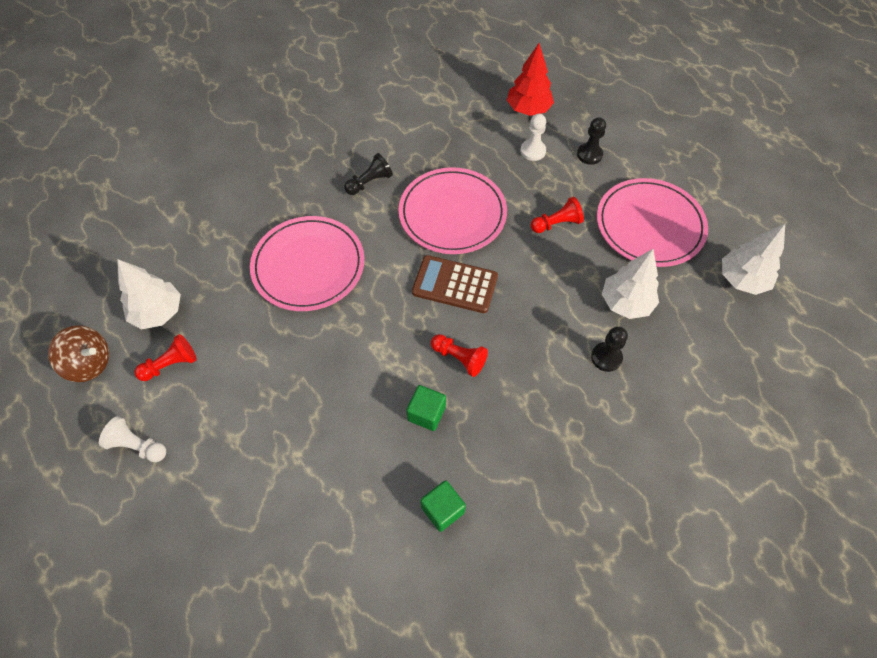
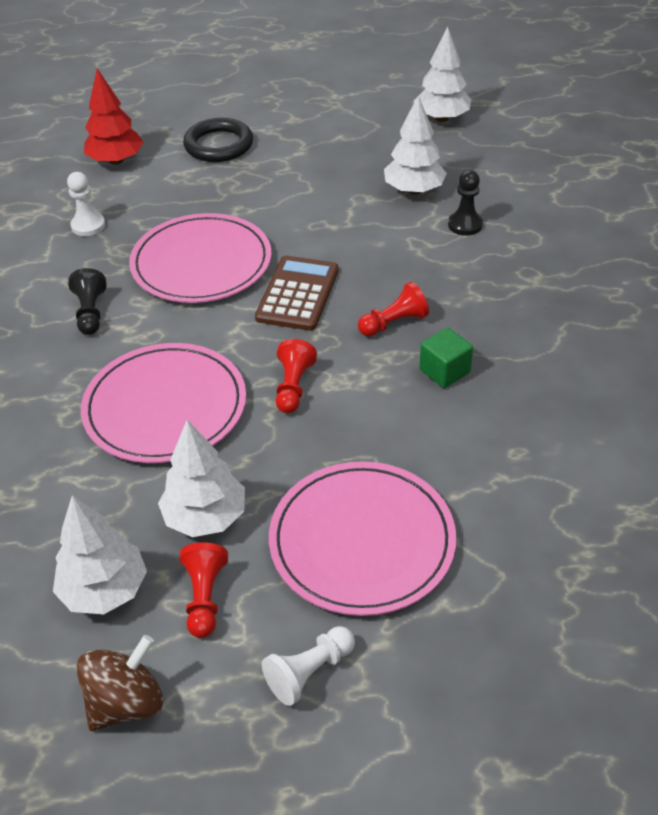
camera: 60 degrees left, 15 degrees down
brown calculator [412,255,498,313] -> brown calculator turned 150 degrees clockwise [255,256,339,331]
green cube [420,480,466,532] -> none
white pawn [521,114,546,161] -> white pawn moved to [67,172,105,236]
red pawn [531,197,584,233] -> red pawn moved to [276,339,317,413]
black pawn [577,117,606,165] -> black ring [183,118,253,162]
pink plate [597,178,708,267] -> pink plate moved to [269,461,456,616]
none -> white tree [158,420,245,537]

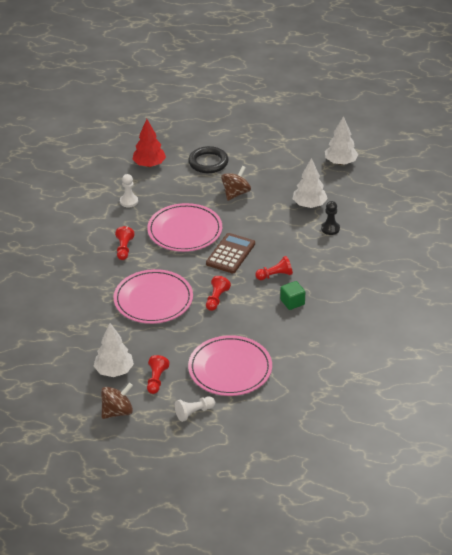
camera: 10 degrees right, 5 degrees down
black pawn [69,268,106,335] -> red pawn [115,226,135,260]
white tree [158,420,245,537] -> none
none -> brown spinning top [221,166,251,201]

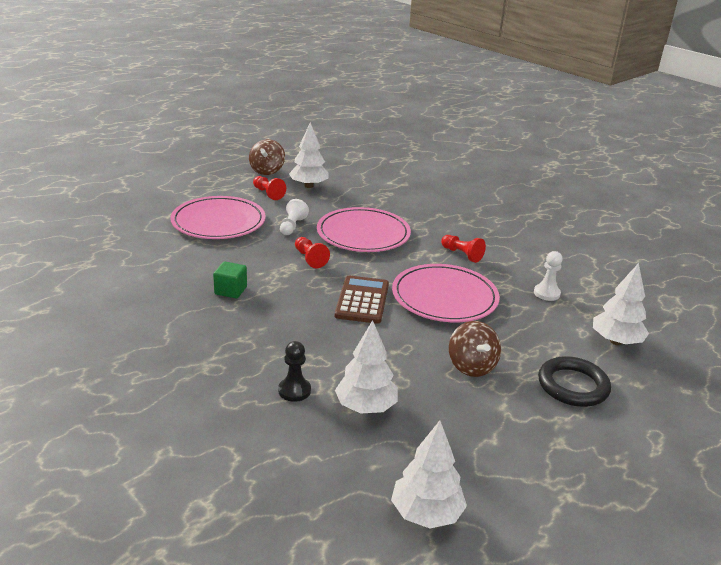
camera: 130 degrees right, 10 degrees down
red tree [132,119,166,167] -> white tree [593,263,649,345]
white pawn [175,396,215,422] -> white pawn moved to [280,199,309,235]
brown calculator [206,233,255,273] -> brown calculator turned 150 degrees counterclockwise [335,276,389,324]
red pawn [255,256,293,280] -> none

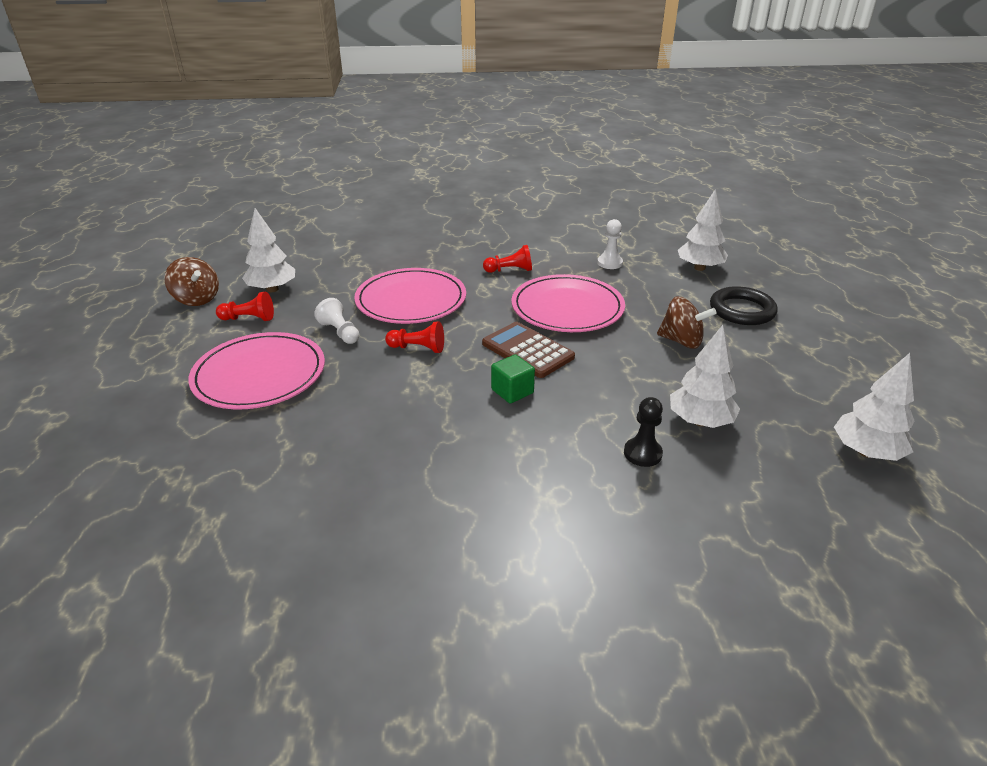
camera: 50 degrees left, 5 degrees up
green cube [213,262,247,298] -> green cube moved to [491,354,535,404]

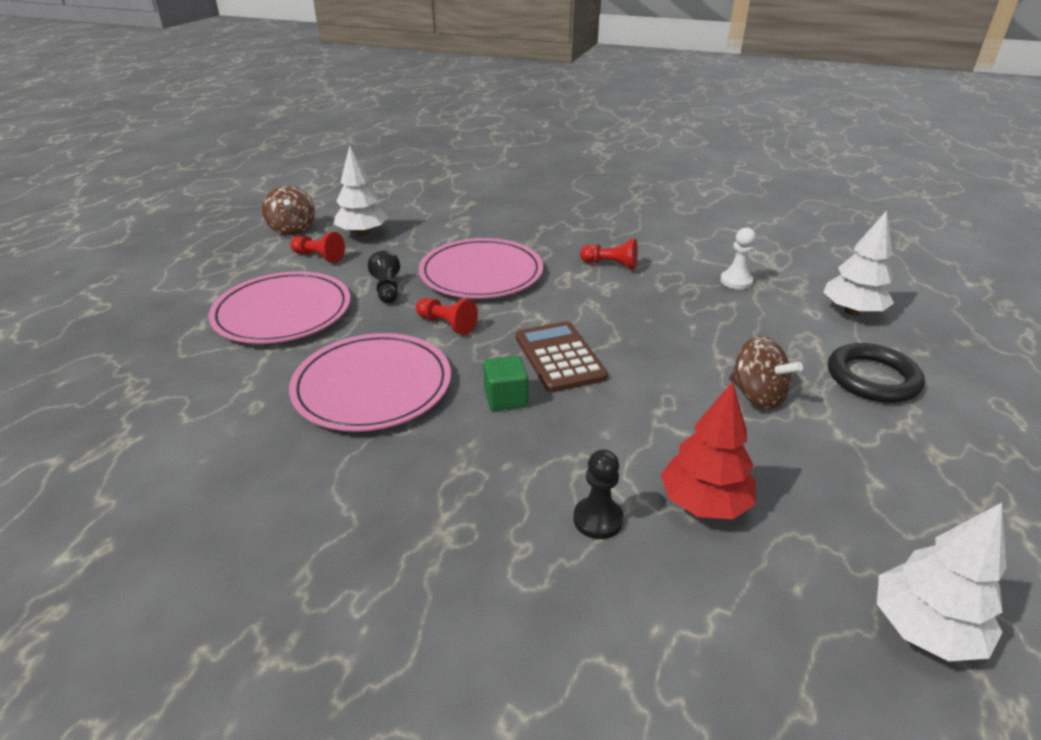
camera: 25 degrees right, 0 degrees up
white pawn [314,298,359,344] -> black pawn [368,251,400,303]
pink plate [511,274,625,332] -> pink plate moved to [289,333,451,432]
white tree [670,325,740,428] -> red tree [661,382,756,519]

